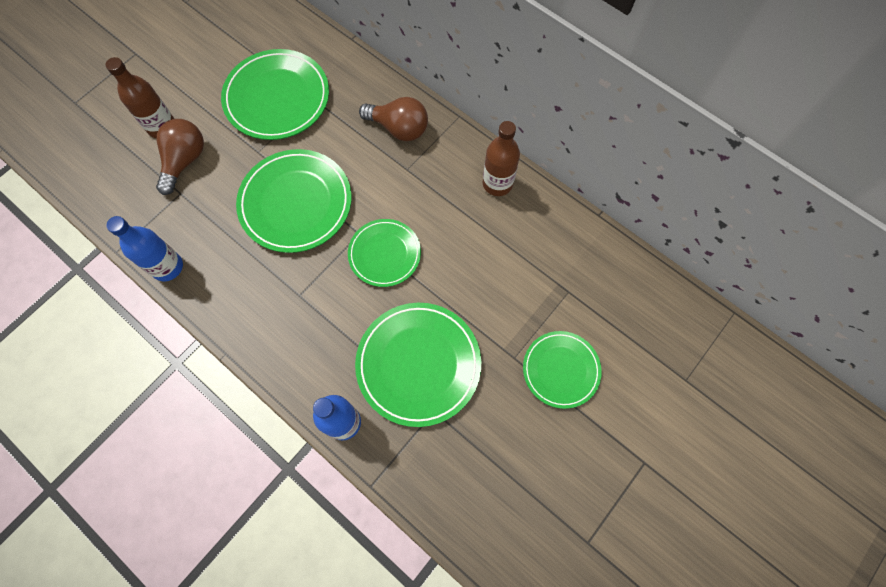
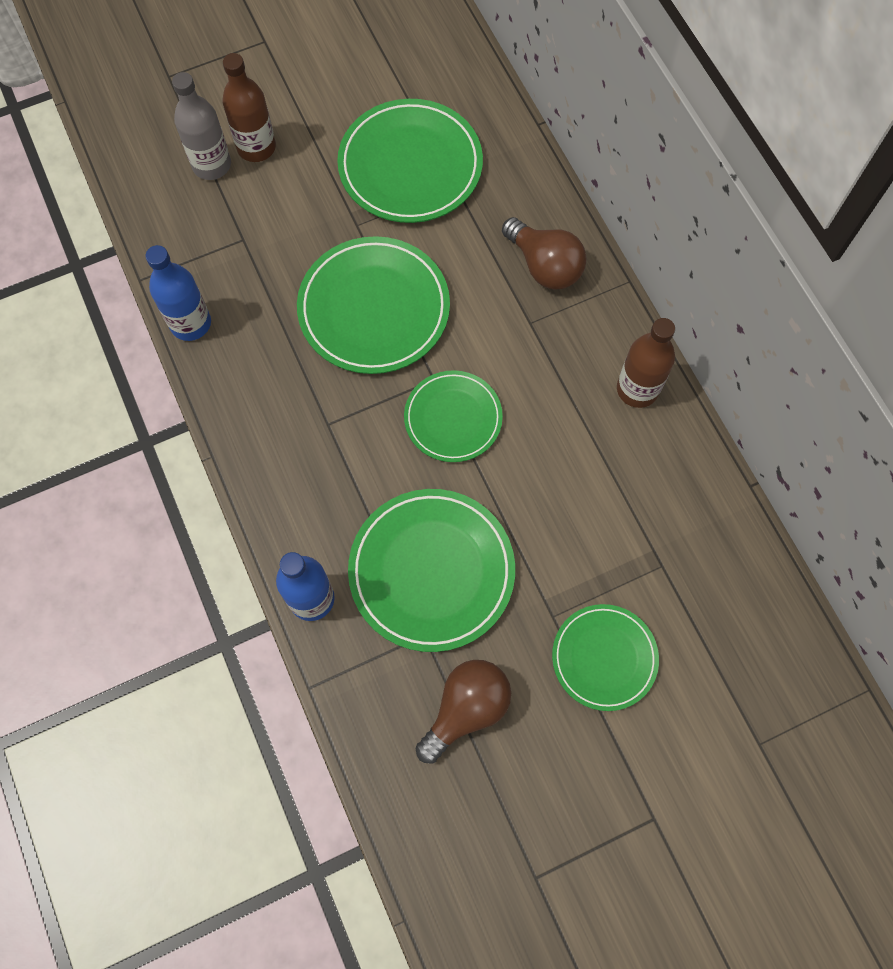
camera: 25 degrees right, 0 degrees up
brown light bulb [156,119,204,195] -> brown light bulb moved to [416,660,511,763]
none -> grey bottle [172,72,231,180]

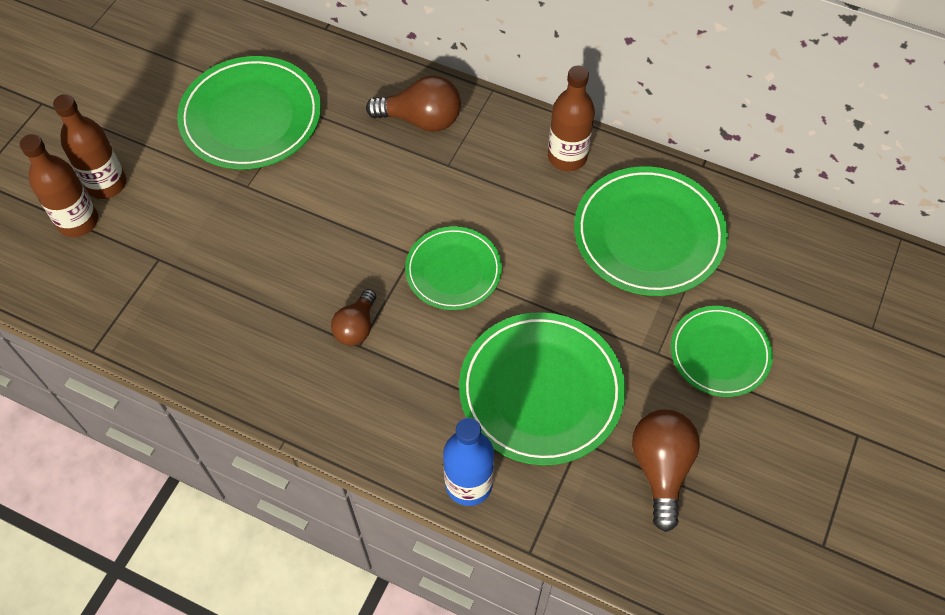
camera: 40 degrees left, 10 degrees down
blue bottle [146,245,211,341] -> none
grey bottle [172,72,231,180] -> brown bottle [20,134,98,237]
green plate [297,236,450,374] -> green plate moved to [574,166,728,296]
none -> brown light bulb [331,289,376,346]

